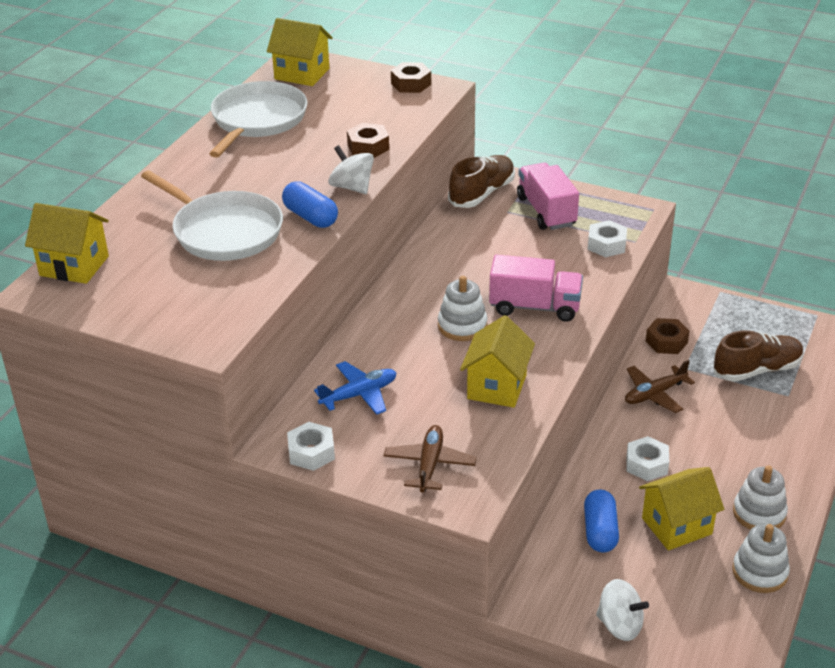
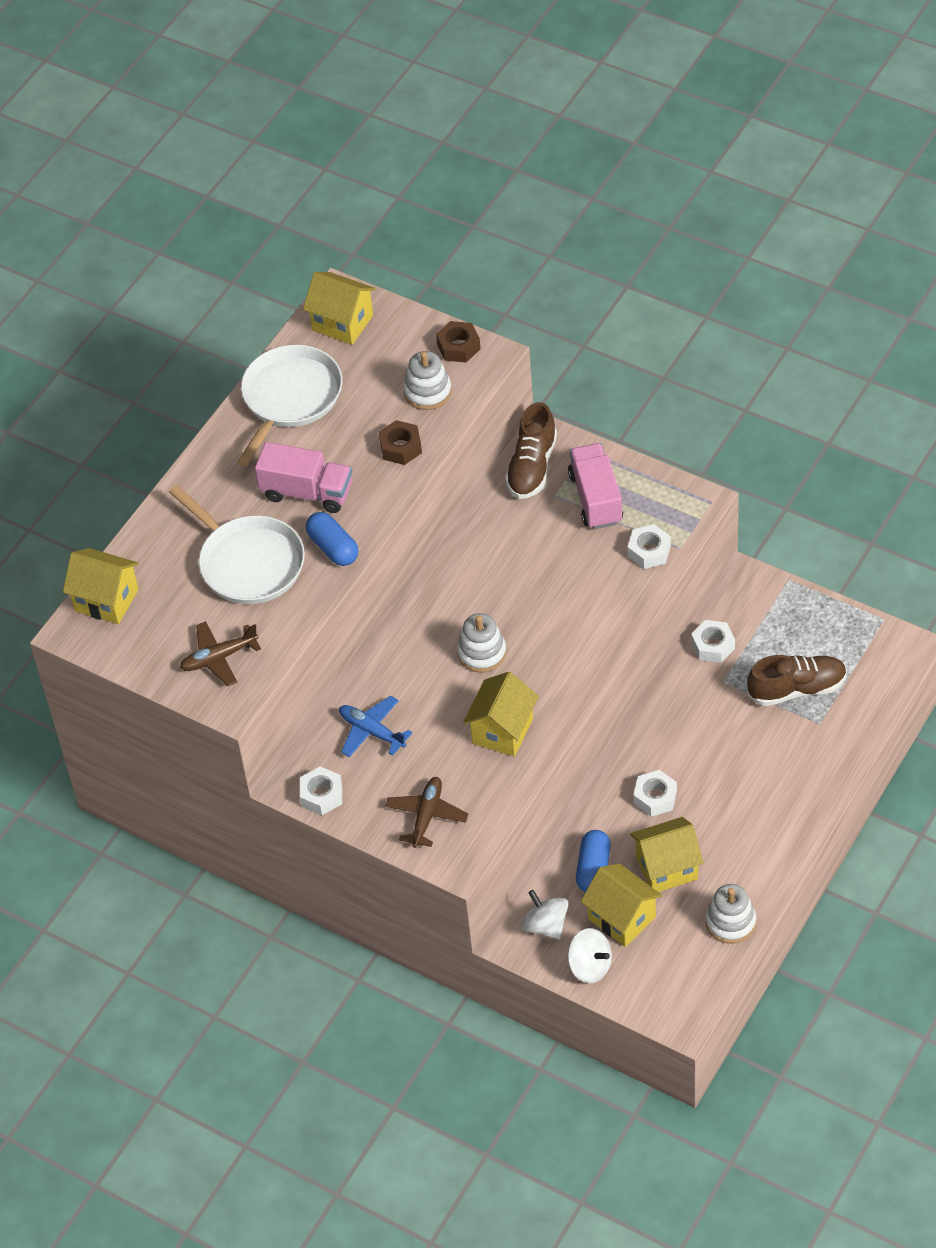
camera: 10 degrees right, 15 degrees up
blue plane [314,361,396,415] -> blue plane turned 120 degrees counterclockwise [339,696,412,757]
white spinning top [328,145,374,194] -> white spinning top moved to [521,890,569,939]
brown shoe [448,155,515,208] -> brown shoe turned 150 degrees clockwise [505,402,557,499]
pink truck [489,255,583,322] -> pink truck moved to [255,442,352,513]
brown plane [625,360,695,413] -> brown plane moved to [180,621,261,686]
brown nut [646,318,690,354] -> white nut [691,620,735,663]
white stacking toy [733,466,788,530] -> white stacking toy moved to [403,351,452,410]
none -> yellow house [581,863,662,947]

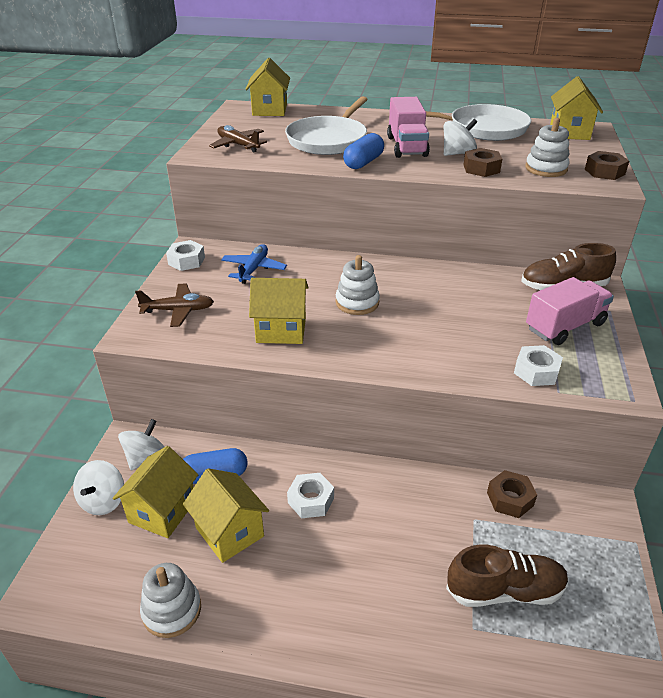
camera: 65 degrees right, 15 degrees down
white nut [691,620,735,663] -> brown nut [487,470,537,518]
brown shoe [747,655,847,706] -> brown shoe turned 60 degrees counterclockwise [446,545,569,607]
none -> white spinning top [444,119,477,156]

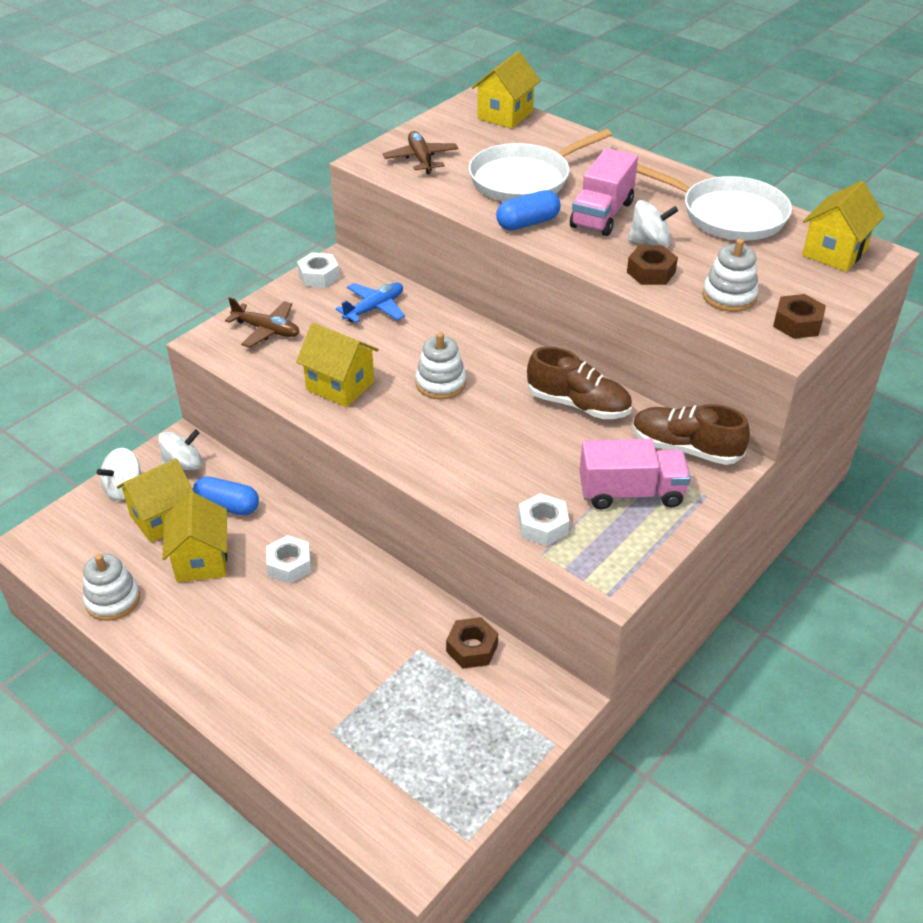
camera: 30 degrees right, 5 degrees up
brown shoe [446,545,569,607] -> brown shoe moved to [527,347,632,419]

